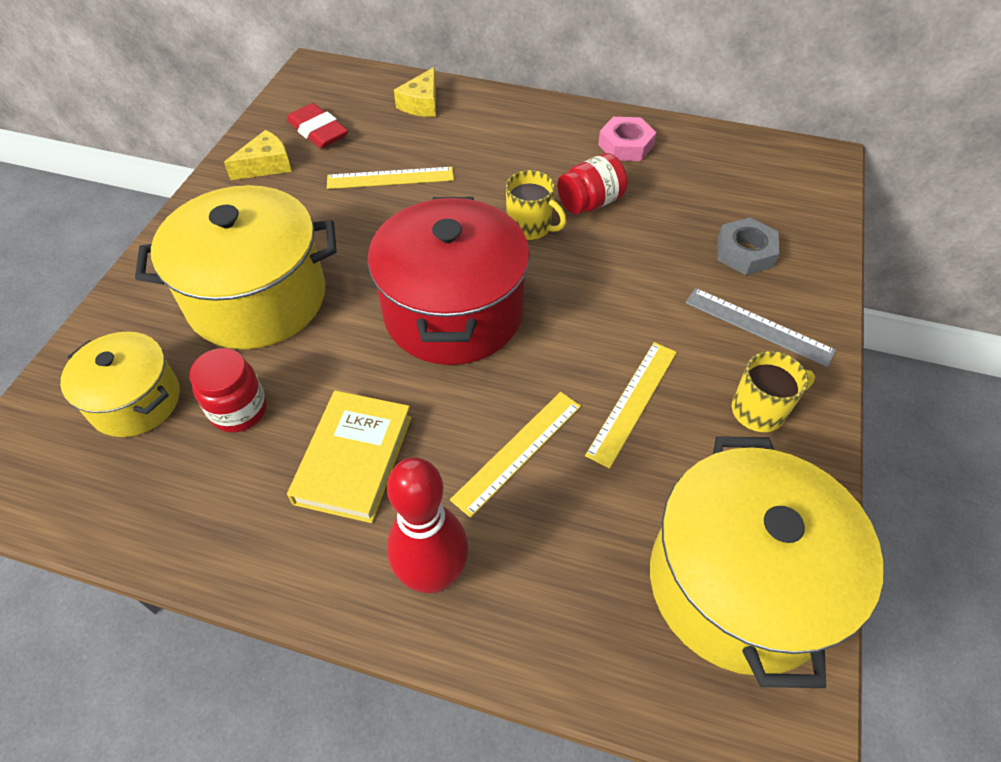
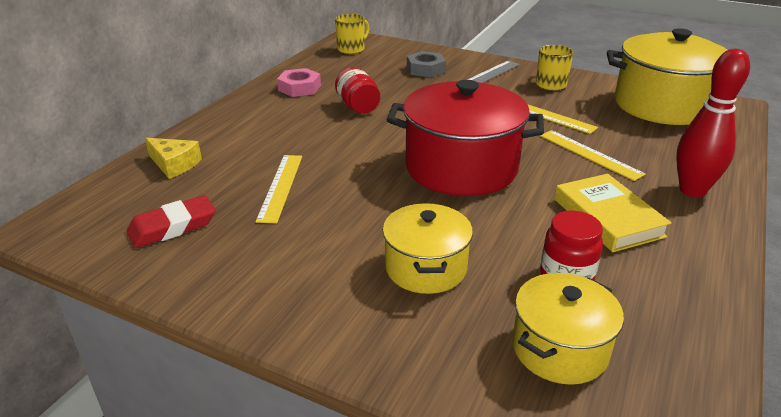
camera: 80 degrees left, 20 degrees down
yellow pot [135,185,337,349] -> yellow pot [383,203,473,294], size x0.58
yellow cheese [224,130,292,180] -> none
yellow book [287,390,412,523] -> yellow book turned 45 degrees clockwise [554,174,672,252]
yellow mug [506,170,566,240] -> yellow mug moved to [335,14,370,54]

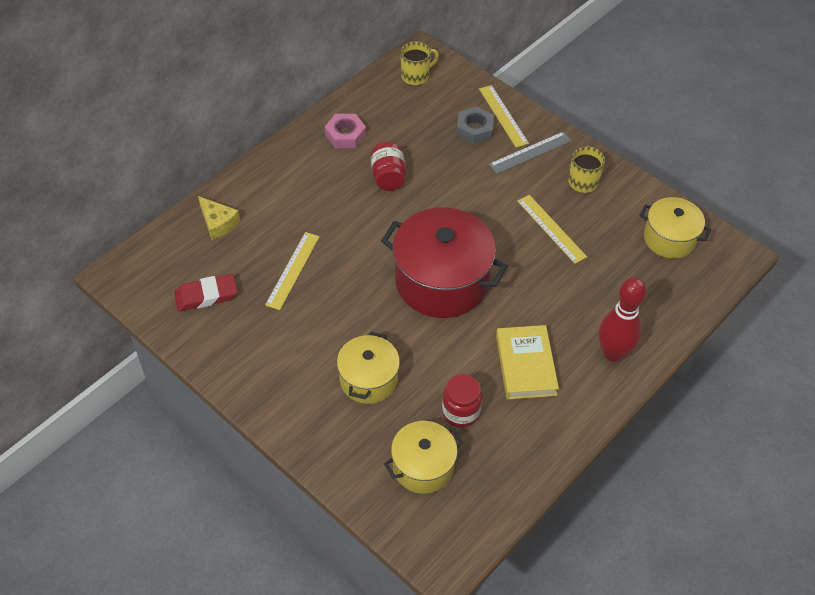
camera: 15 degrees right, 20 degrees up
yellow ruler [540,130,646,181] -> yellow ruler moved to [479,85,529,148]
yellow pot [607,28,727,125] -> yellow pot [640,197,711,259], size x0.58

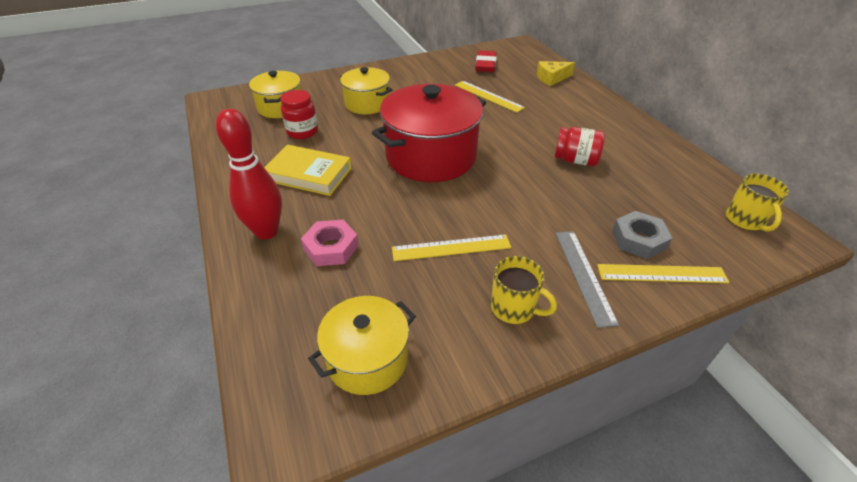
camera: 115 degrees right, 10 degrees down
pink nut [325,114,366,148] -> pink nut moved to [301,220,359,266]

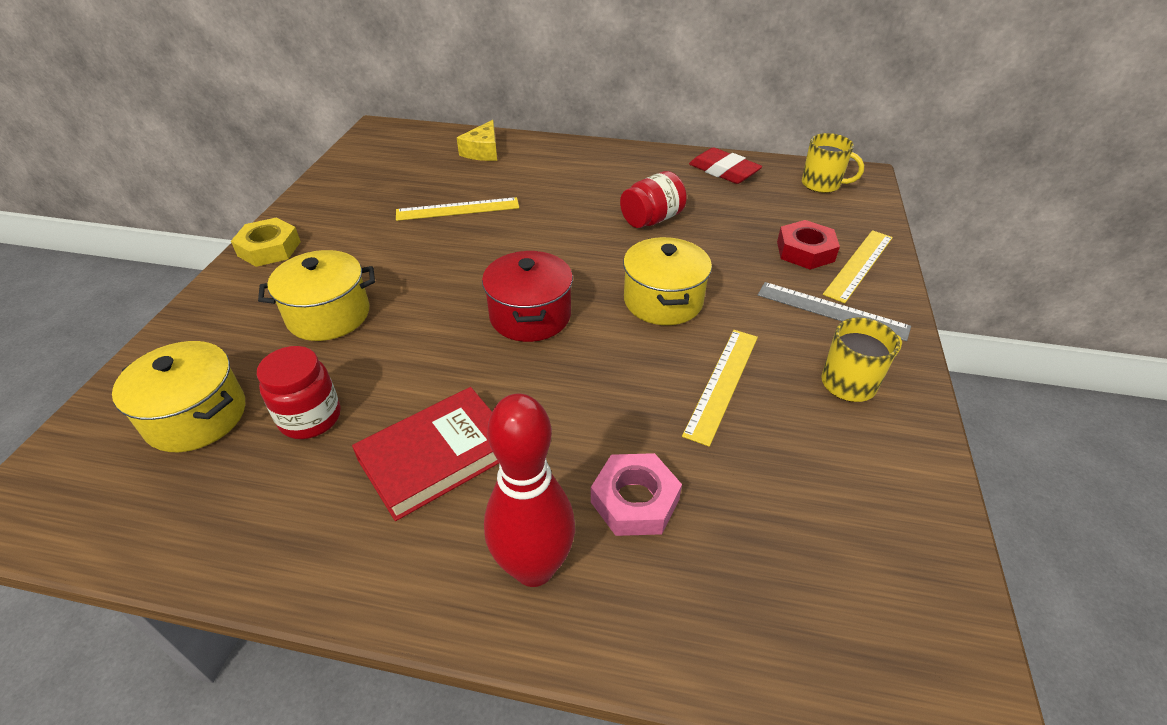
camera: 55 degrees left, 0 degrees up
yellow book [264,145,352,196] -> red book [352,387,499,521]
yellow pot [308,296,416,395] -> yellow pot moved to [623,237,712,325]
red pot [372,84,486,182] -> red pot [482,251,573,342], size x0.58
red eraser [475,50,497,72] -> red eraser moved to [689,147,762,184]
grey nut [612,211,672,259] -> red nut [777,220,840,269]
none -> yellow nut [231,217,301,267]

